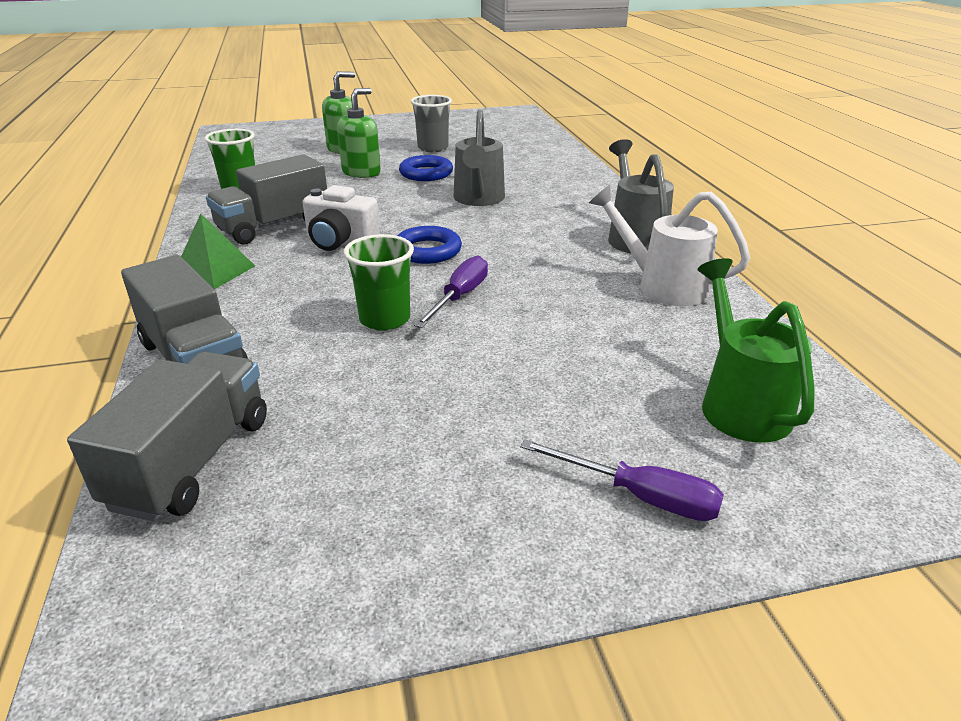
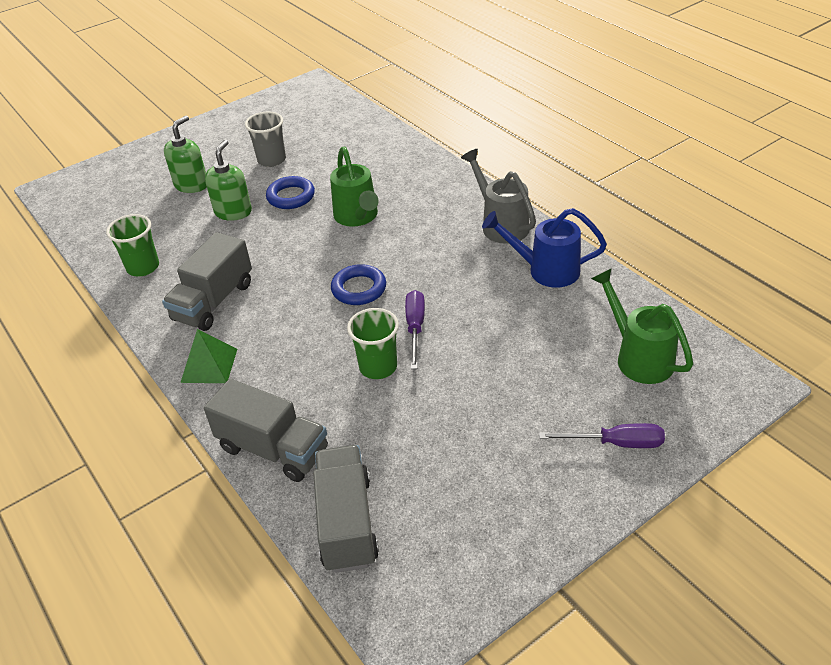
camera: 20 degrees left, 10 degrees up
white camera [303,185,380,251] -> none
grey watering can [454,110,505,206] -> green watering can [330,146,379,227]
white watering can [589,185,750,306] -> blue watering can [482,208,607,288]

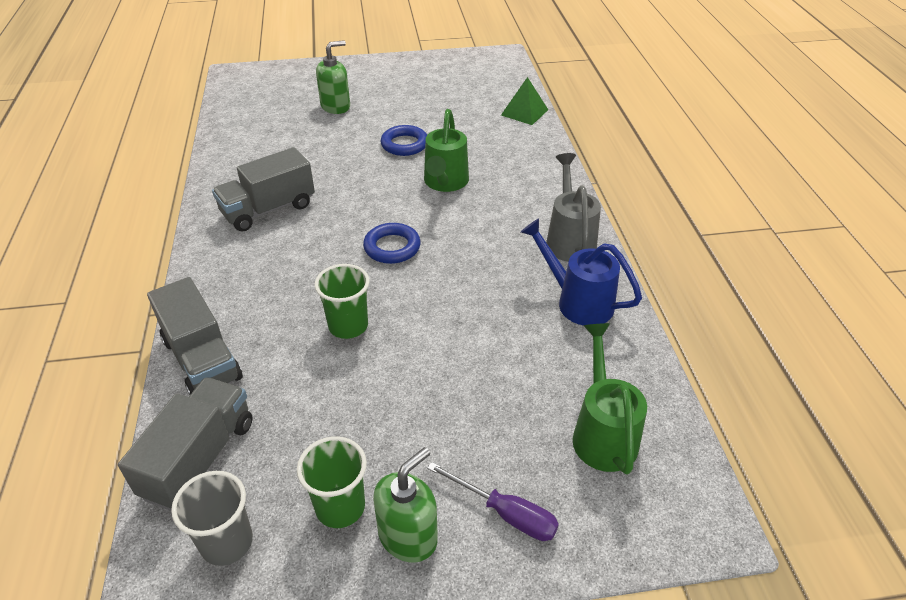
camera: 25 degrees right, 0 degrees up
green cup [106,214,159,277] -> green cup moved to [297,436,367,528]
green pyramid [180,329,237,383] -> green pyramid moved to [501,77,548,125]
green soap dispenser [205,140,252,221] -> green soap dispenser moved to [373,447,438,563]
grey cup [245,112,286,167] -> grey cup moved to [171,471,253,566]
purple screwdriver [405,290,425,369] -> none

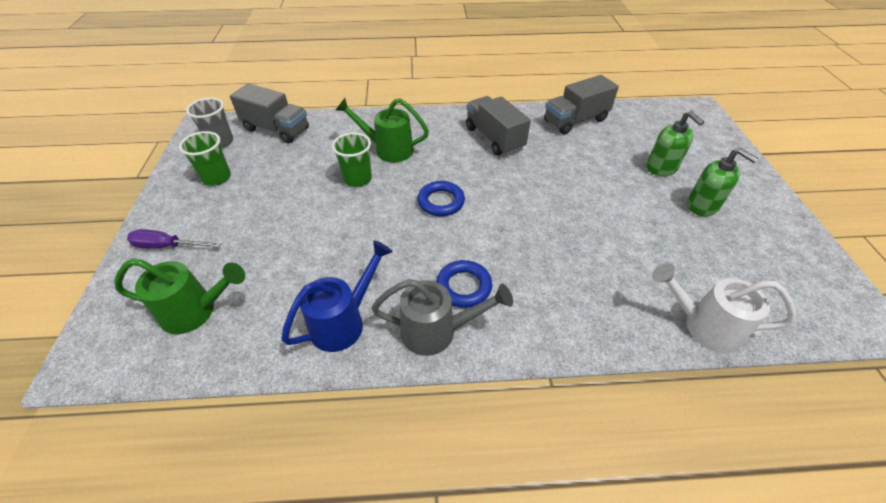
camera: 95 degrees right, 5 degrees up
grey truck [147,277,243,395] -> grey truck moved to [544,75,619,135]
green soap dispenser [373,447,438,563] -> green soap dispenser moved to [687,148,759,216]
blue ring [381,125,427,156] -> blue ring moved to [436,260,492,308]
green watering can [424,109,469,192] -> green watering can moved to [336,98,429,163]
purple screwdriver [427,462,559,541] -> purple screwdriver turned 60 degrees clockwise [127,229,222,249]
green pyramid [501,77,548,125] -> white watering can [652,263,796,353]

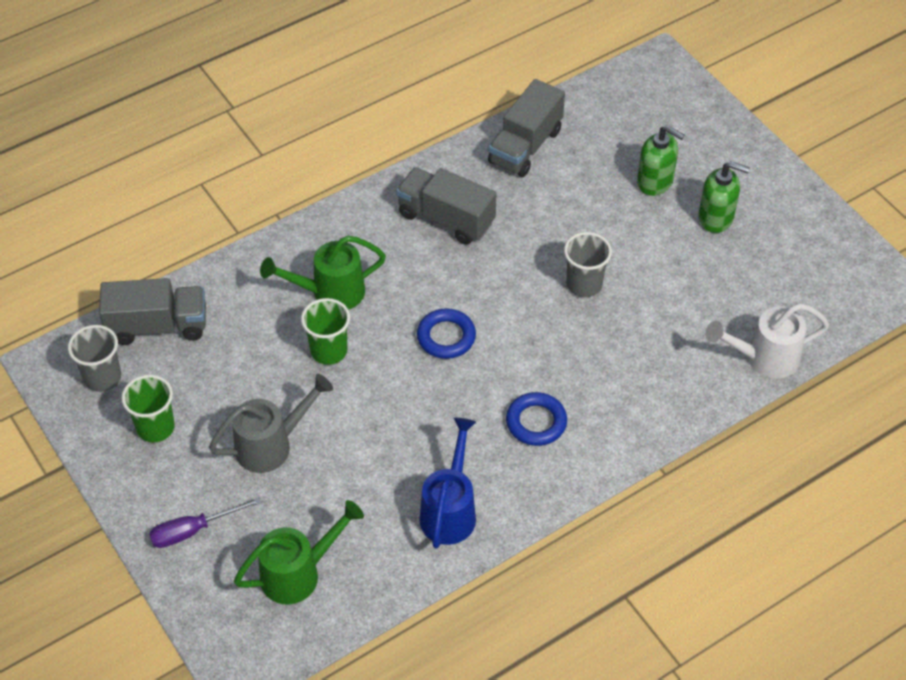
camera: 30 degrees left, 5 degrees up
grey watering can [371,279,513,356] -> grey watering can moved to [209,374,333,473]
none -> grey cup [564,232,612,297]

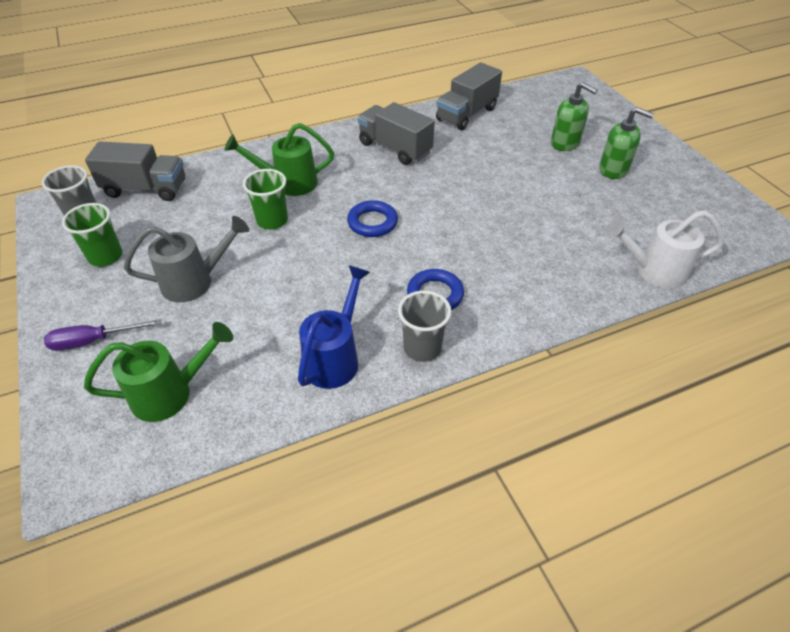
camera: 10 degrees right, 5 degrees down
grey cup [564,232,612,297] -> grey cup moved to [398,290,451,362]

